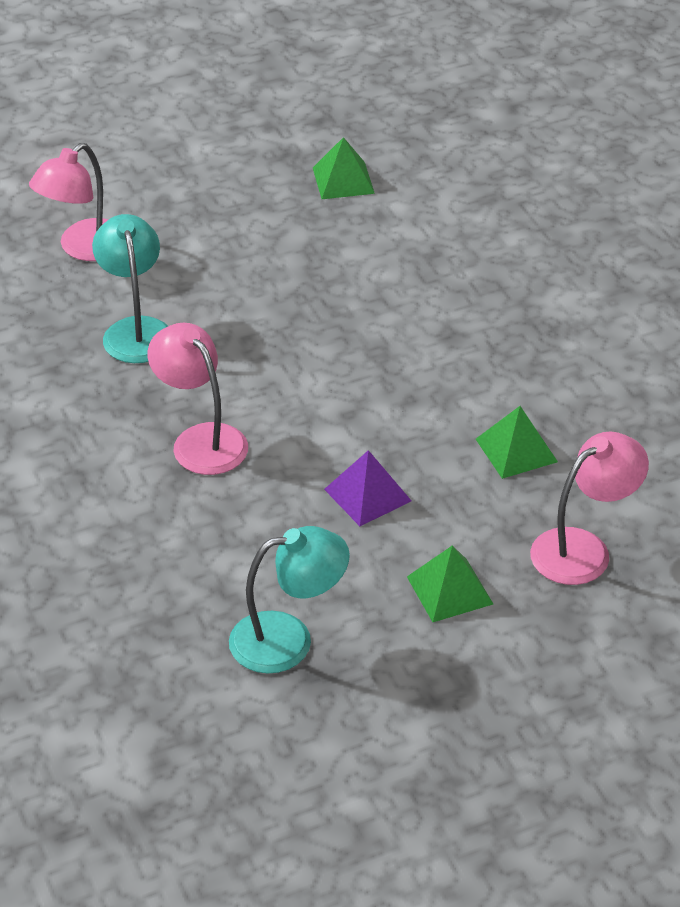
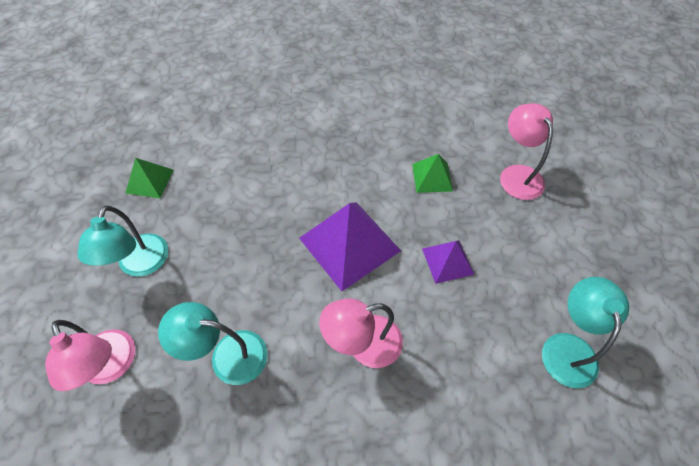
camera: 70 degrees left, 15 degrees up
green pyramid [407,545,493,622] -> none
none -> turquoise lamp [77,206,168,277]
none -> purple pyramid [299,202,401,291]

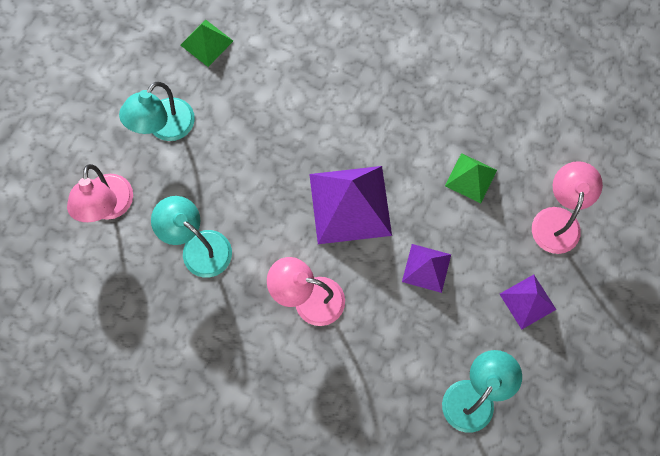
camera: 30 degrees right, 15 degrees up
none -> purple pyramid [500,275,557,329]

